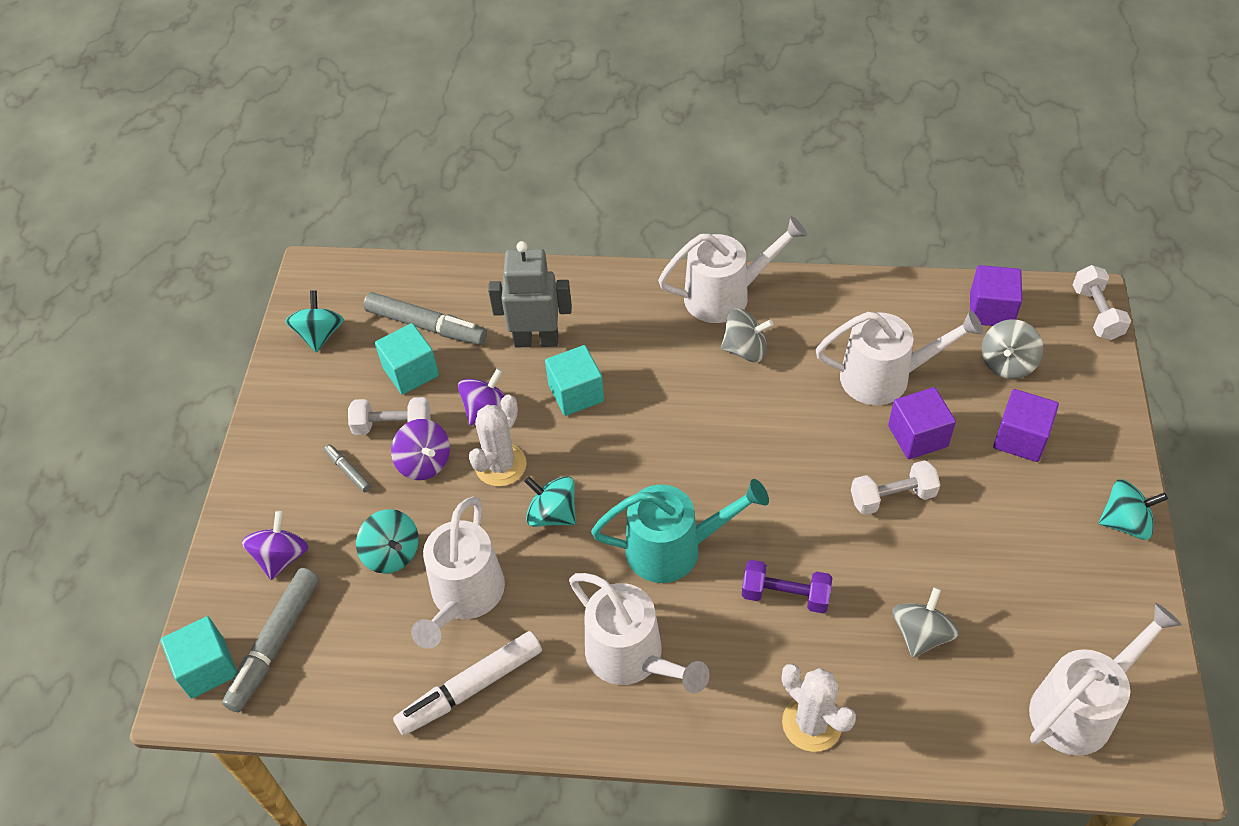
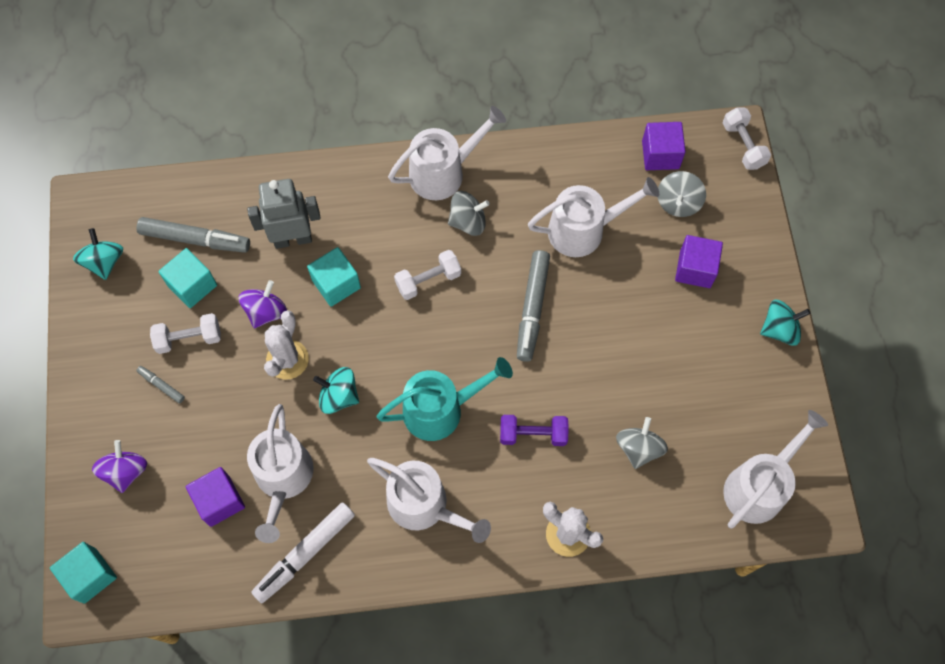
camera: 15 degrees left, 15 degrees up
grey marker [222,568,319,712] -> grey marker moved to [517,250,550,362]
turquoise spinning top [356,509,419,574] -> none
purple spinning top [391,419,450,480] -> none
white dumbbell [851,460,940,515] -> white dumbbell moved to [394,250,461,300]
purple cube [888,387,956,459] -> purple cube moved to [186,467,245,527]

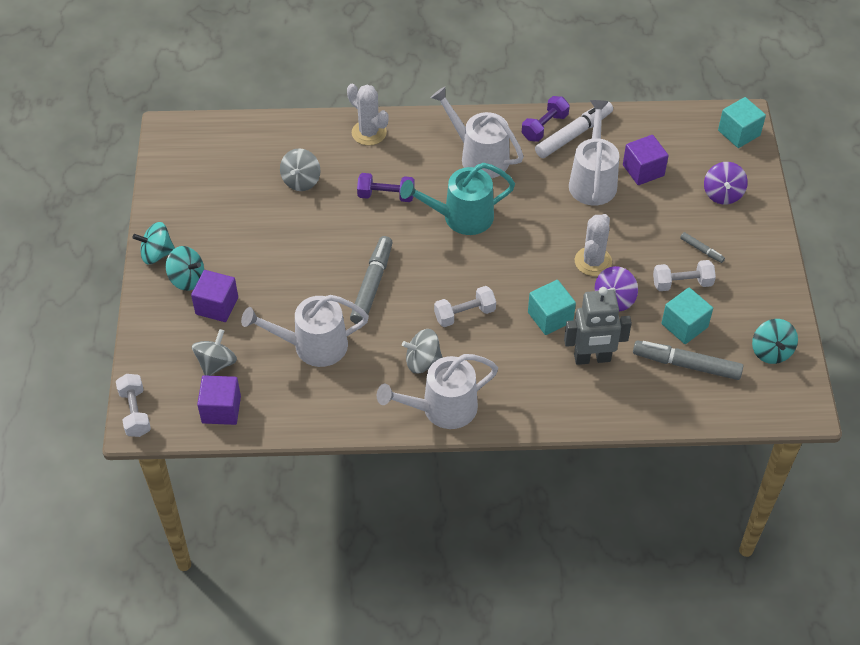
camera: 175 degrees left, 15 degrees down
turquoise spinning top [313,367,359,414] -> turquoise spinning top moved to [166,246,204,291]
white watering can [723,410,828,528] -> none
none -> purple dumbbell [522,96,570,142]

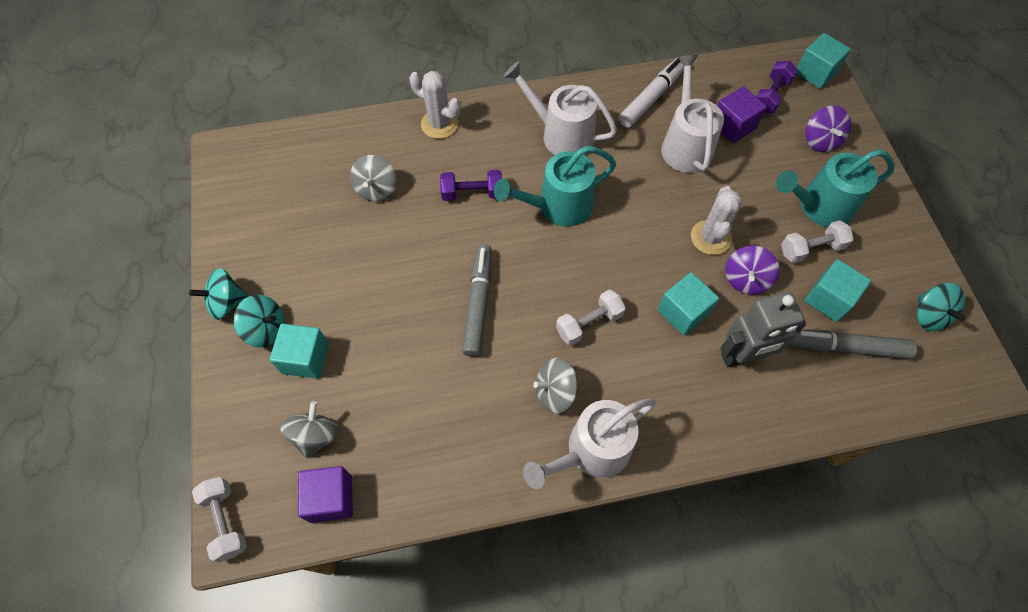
camera: 10 degrees left, 10 degrees up
purple cube [191,270,238,322] -> turquoise cube [270,324,329,379]
white watering can [241,295,369,367] -> none
purple dumbbell [522,96,570,142] -> purple dumbbell moved to [756,61,798,114]
grey marker [680,232,725,263] -> turquoise watering can [776,149,895,227]

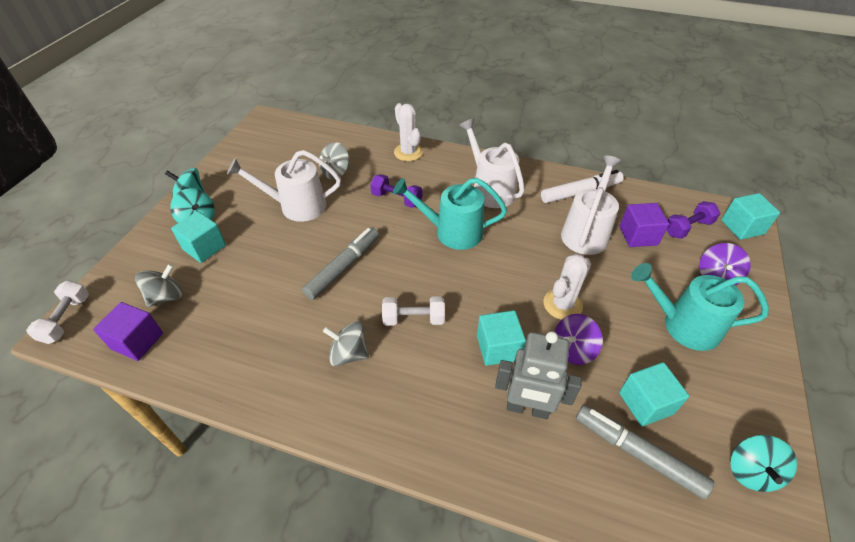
camera: 30 degrees right, 15 degrees down
white watering can [523,398,656,489] -> white watering can moved to [227,150,341,222]
white dumbbell [781,220,854,263] -> none

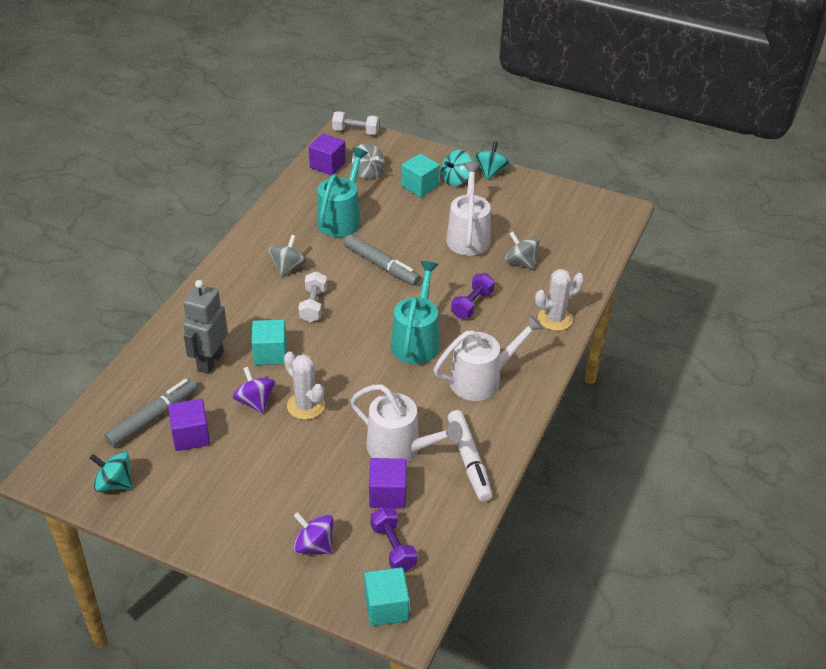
camera: 95 degrees right, 5 degrees down
turquoise cube [619,362,689,426] -> purple cube [168,399,210,451]
turquoise watering can [631,263,769,351] -> turquoise watering can moved to [317,147,368,237]

